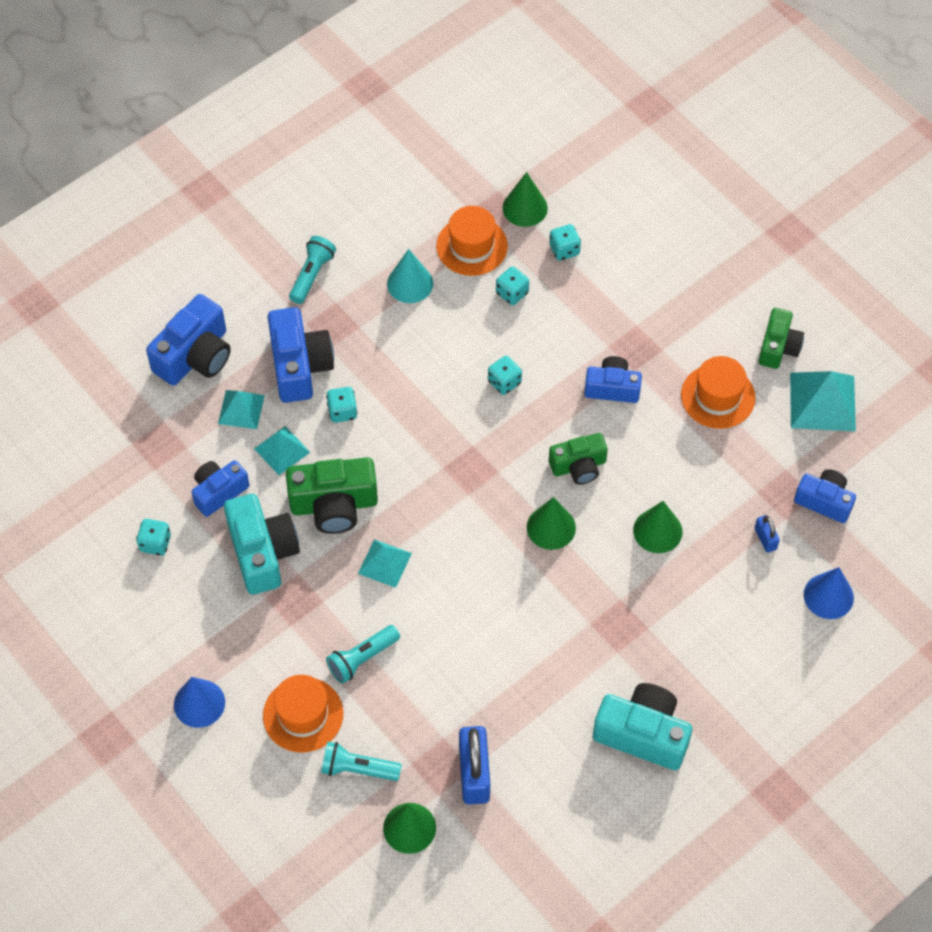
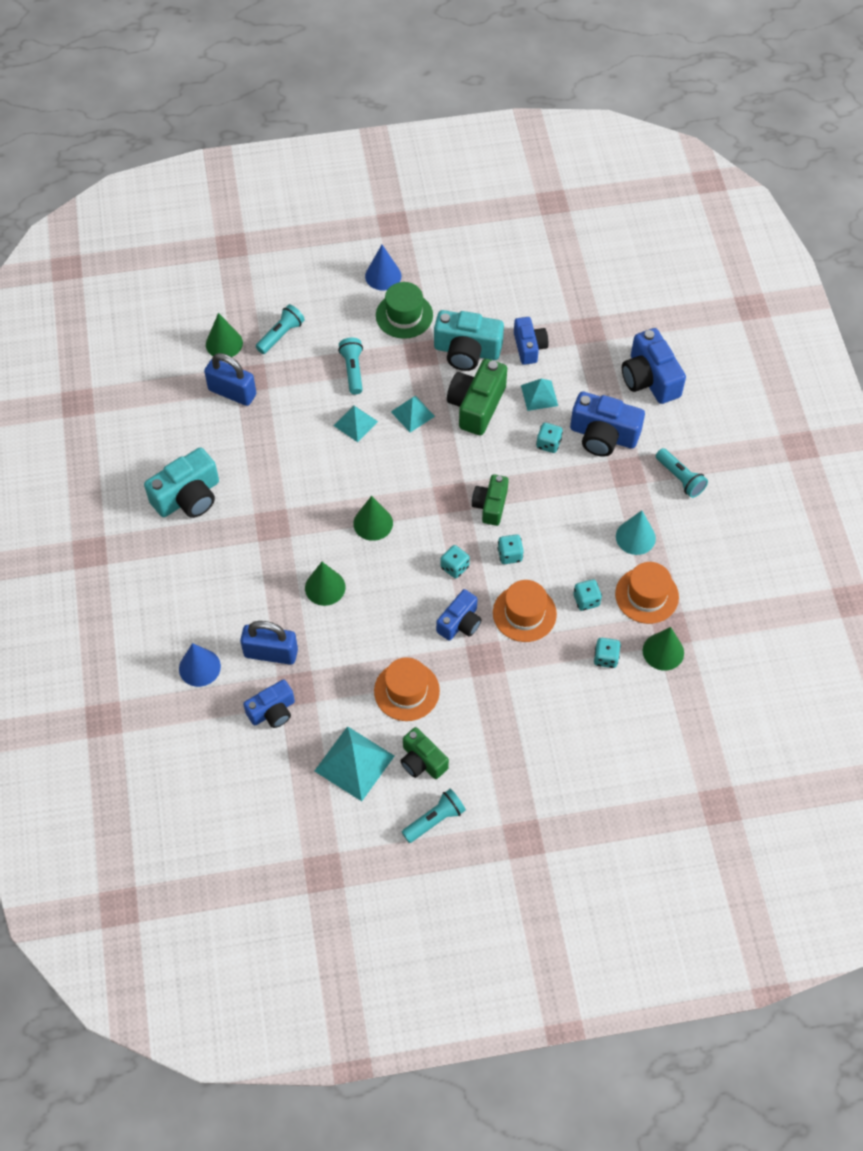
camera: 120 degrees right, 0 degrees up
turquoise dice [136,519,171,556] -> turquoise dice moved to [441,545,470,578]
turquoise pyramid [218,390,265,429] -> turquoise pyramid moved to [333,405,378,442]
orange hat [263,675,343,752] -> orange hat moved to [493,580,557,642]
green camera [549,433,608,484] -> green camera moved to [472,474,509,526]
blue padlock [755,515,780,553] -> blue padlock [240,621,298,665], size x2.01
none -> green hat [376,282,433,339]
none -> turquoise flashlight [402,789,466,843]

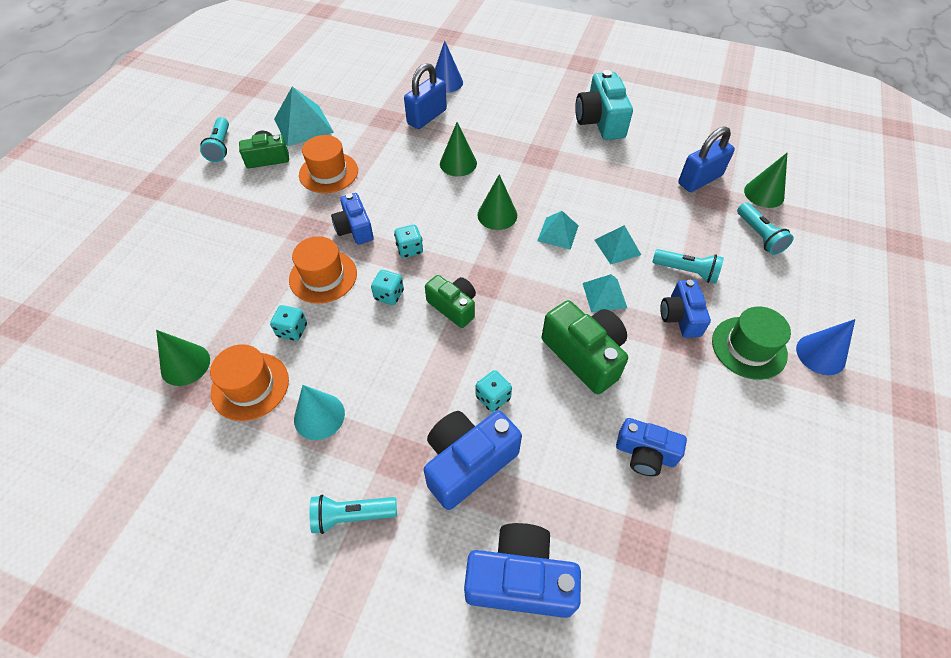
camera: 120 degrees right, 5 degrees down
blue camera [243,679,295,728] -> blue camera moved to [660,280,711,338]
turquoise camera [434,310,504,371] -> none
turquoise pyramid [521,379,558,411] -> turquoise pyramid moved to [537,211,579,250]
turquoise dice [594,638,621,668] -> none

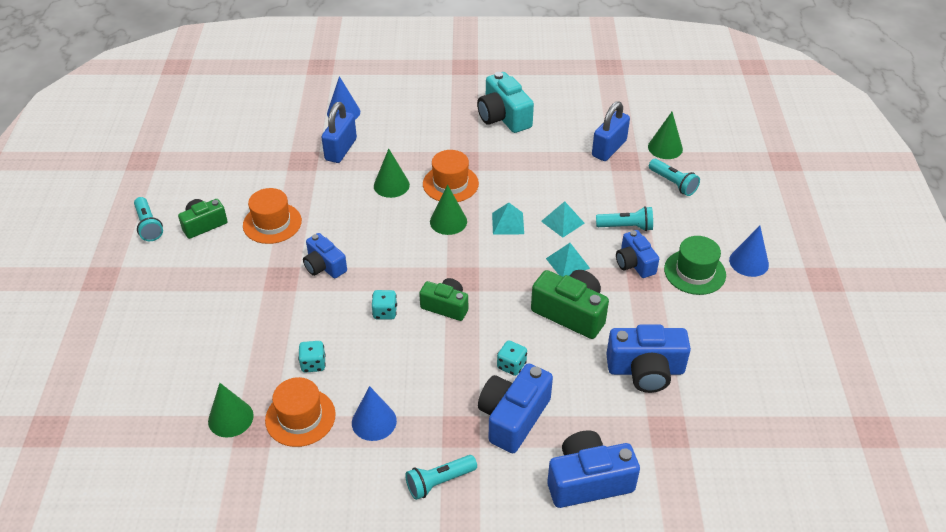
camera: 20 degrees left, 10 degrees down
turquoise pyramid [274,86,334,147] -> none
orange hat [289,236,357,304] -> orange hat moved to [423,150,479,202]
turquoise cone [294,385,345,440] -> blue cone [352,386,397,441]
turquoise dice [394,225,423,258] -> none
blue camera [616,418,687,476] -> blue camera [606,325,691,393], size x1.55

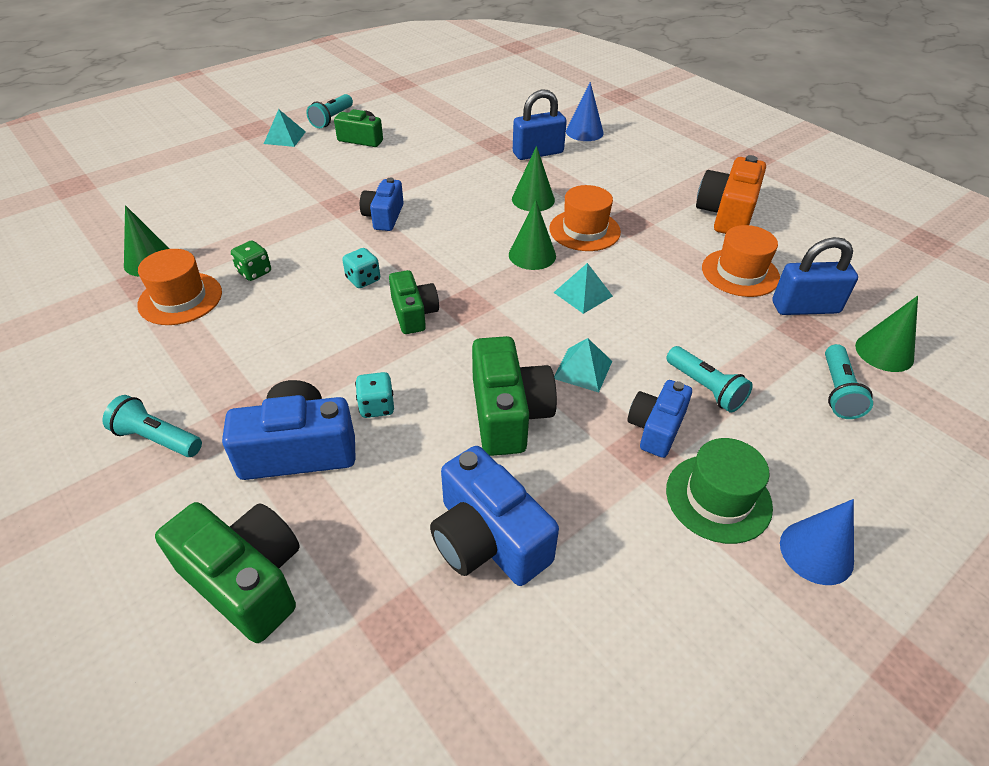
camera: 50 degrees right, 0 degrees up
orange hat [243,188,302,244] -> orange hat moved to [702,225,780,297]
turquoise dice [298,341,326,373] -> green dice [231,241,271,281]
blue cone [352,386,397,441] -> none
turquoise camera [477,72,534,133] -> orange camera [696,155,766,234]
turquoise pyramid [541,201,585,238] -> turquoise pyramid moved to [264,109,306,147]
blue camera [547,430,640,508] -> green camera [155,502,300,643]

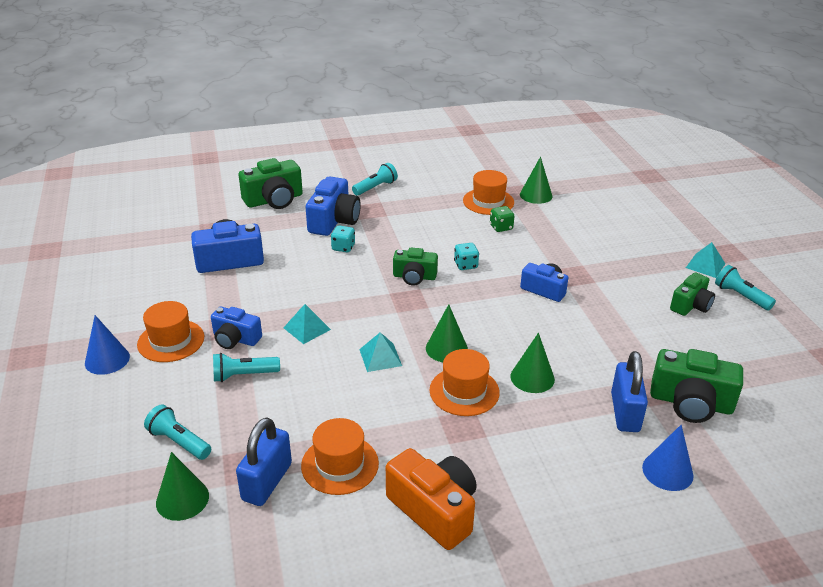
camera: 115 degrees right, 10 degrees down
green camera [472,336,557,456] -> green camera moved to [650,349,743,423]
blue camera [628,380,692,458] -> blue camera turned 150 degrees clockwise [211,307,262,349]
green hat [666,438,773,544] -> orange hat [137,301,204,362]

